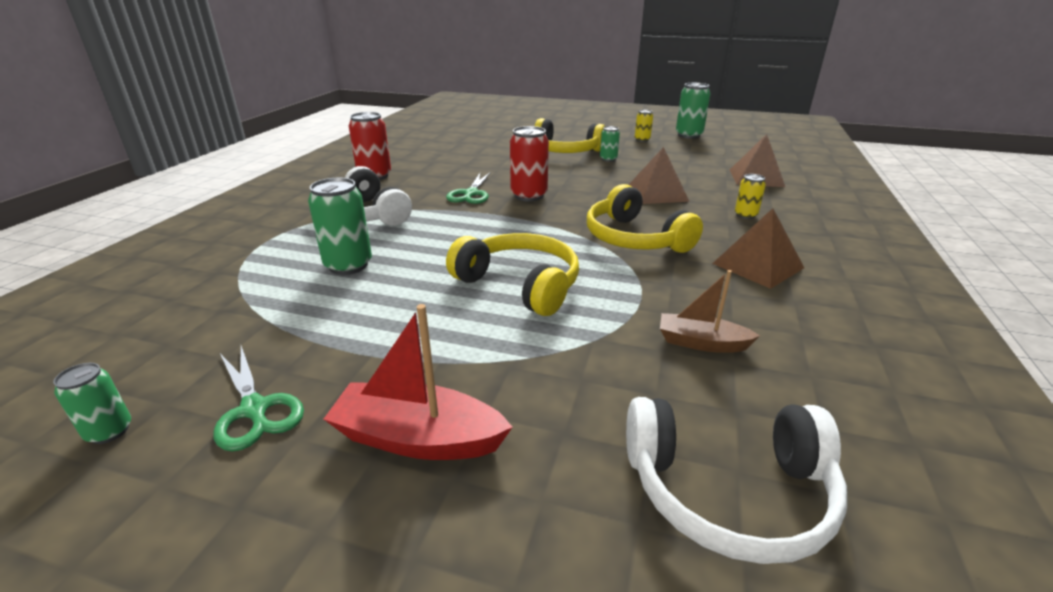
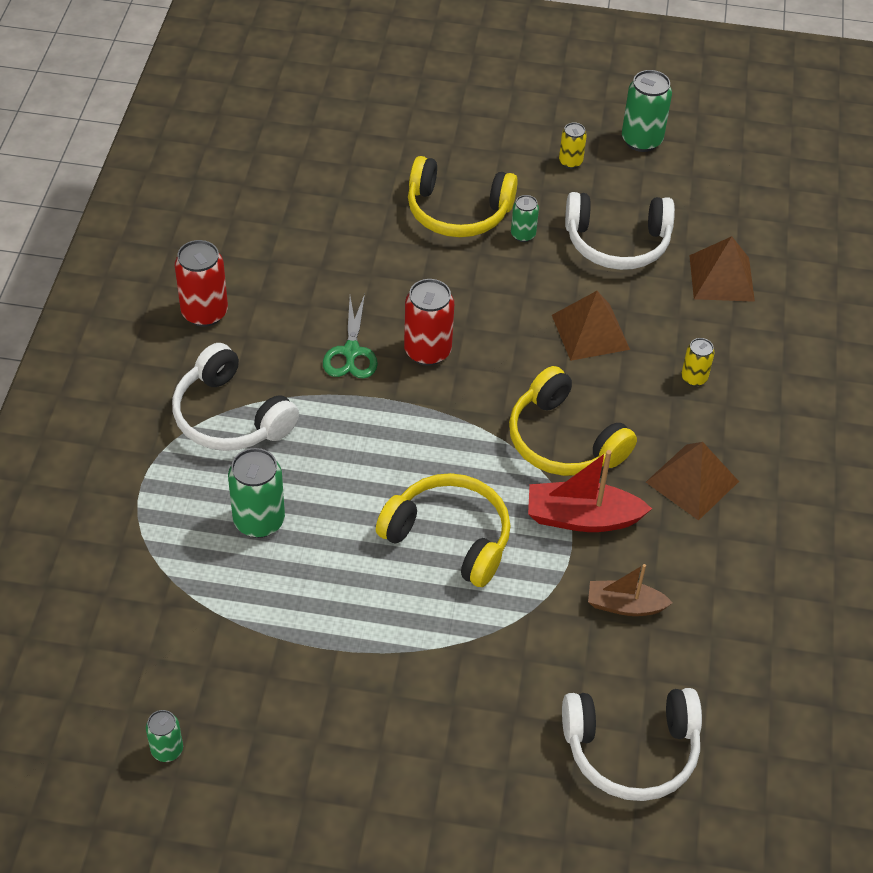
camera: 10 degrees left, 20 degrees up
green scissors [214,346,304,452] -> none
red boat [324,304,513,460] -> red boat moved to [528,450,652,532]
none -> white headphones [565,192,675,270]

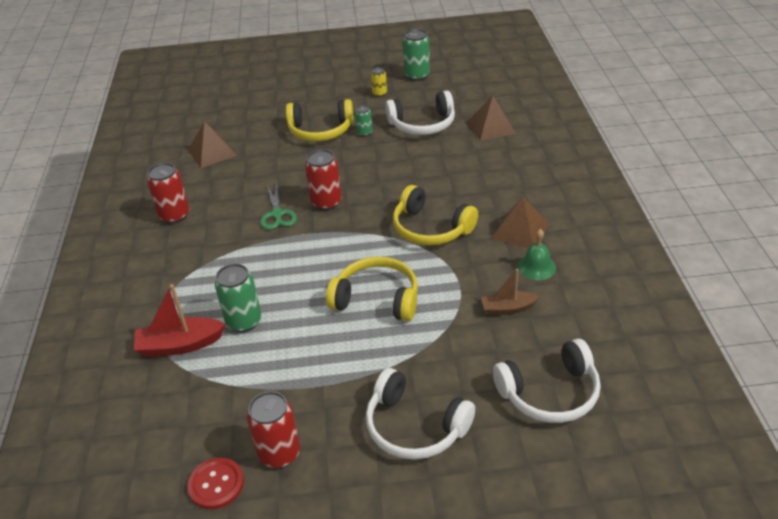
camera: 10 degrees left, 10 degrees down
green can [146,710,183,762] -> red button [187,458,244,509]
white headphones [172,343,299,451] -> white headphones moved to [366,368,475,460]
red boat [528,450,652,532] -> red boat moved to [134,284,226,357]
brown pyramid [552,291,630,361] -> brown pyramid moved to [188,121,237,168]
yellow can [681,338,715,386] -> none
none -> red can [247,391,300,468]
none -> green bell [518,229,556,280]

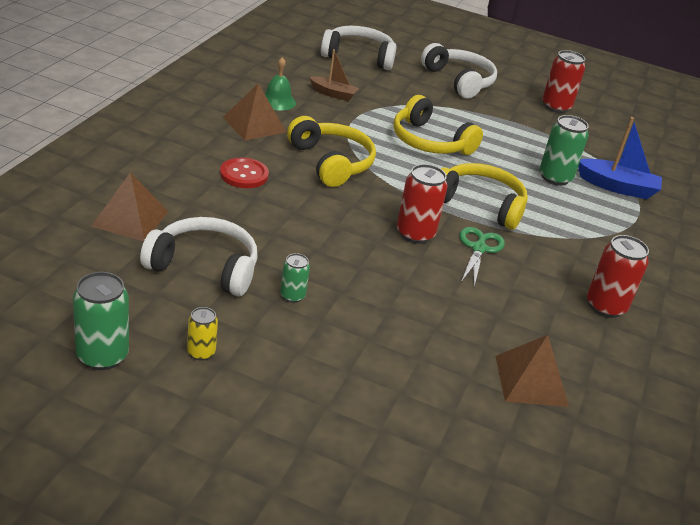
camera: 160 degrees left, 5 degrees down
red boat [134,284,226,357] -> blue boat [578,117,662,199]
red button [187,458,244,509] -> red button moved to [220,157,269,188]
yellow headphones [286,99,353,141] -> yellow headphones moved to [441,163,528,230]

